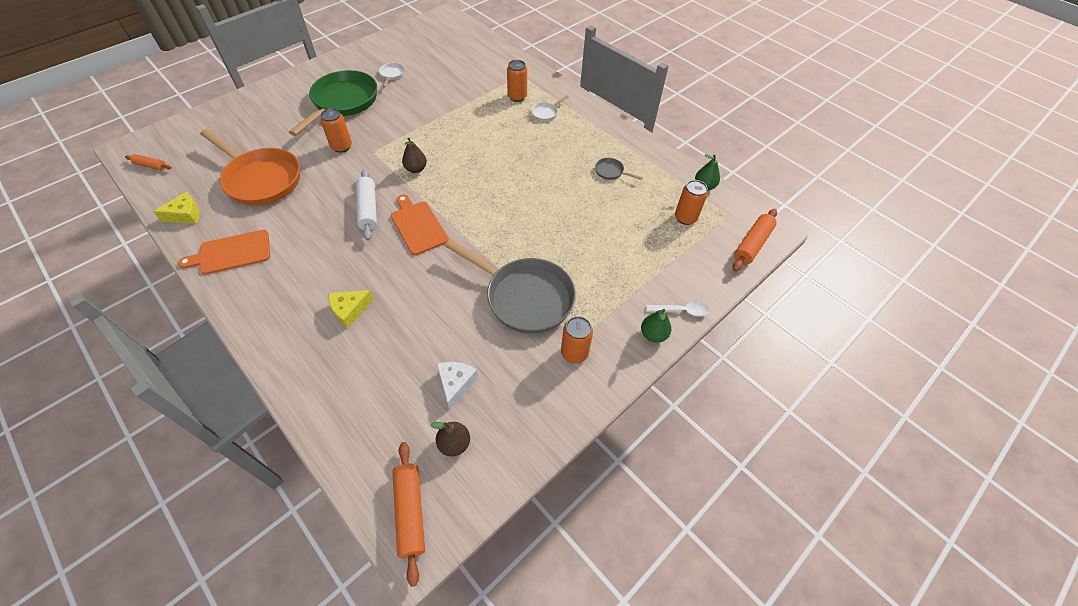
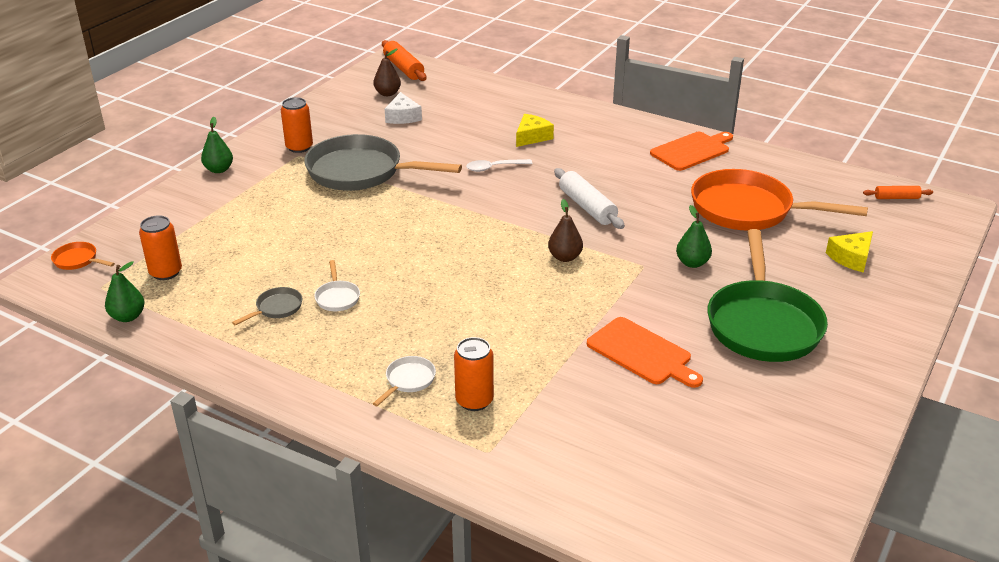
camera: 165 degrees right, 20 degrees down
yellow cheese [153,192,200,224] -> yellow cheese moved to [826,231,873,273]
orange can [320,108,352,153] -> green pear [676,205,712,268]
white pan [379,63,404,87] -> white pan moved to [314,260,360,311]
orange cutting board [391,195,449,255] -> orange cutting board moved to [587,317,703,388]
grey pan [595,158,643,180] -> grey pan turned 60 degrees counterclockwise [232,287,302,325]
white spoon [646,301,710,316] -> white spoon moved to [466,159,533,172]
orange rolling pin [733,209,777,271] -> orange pan [51,242,115,270]

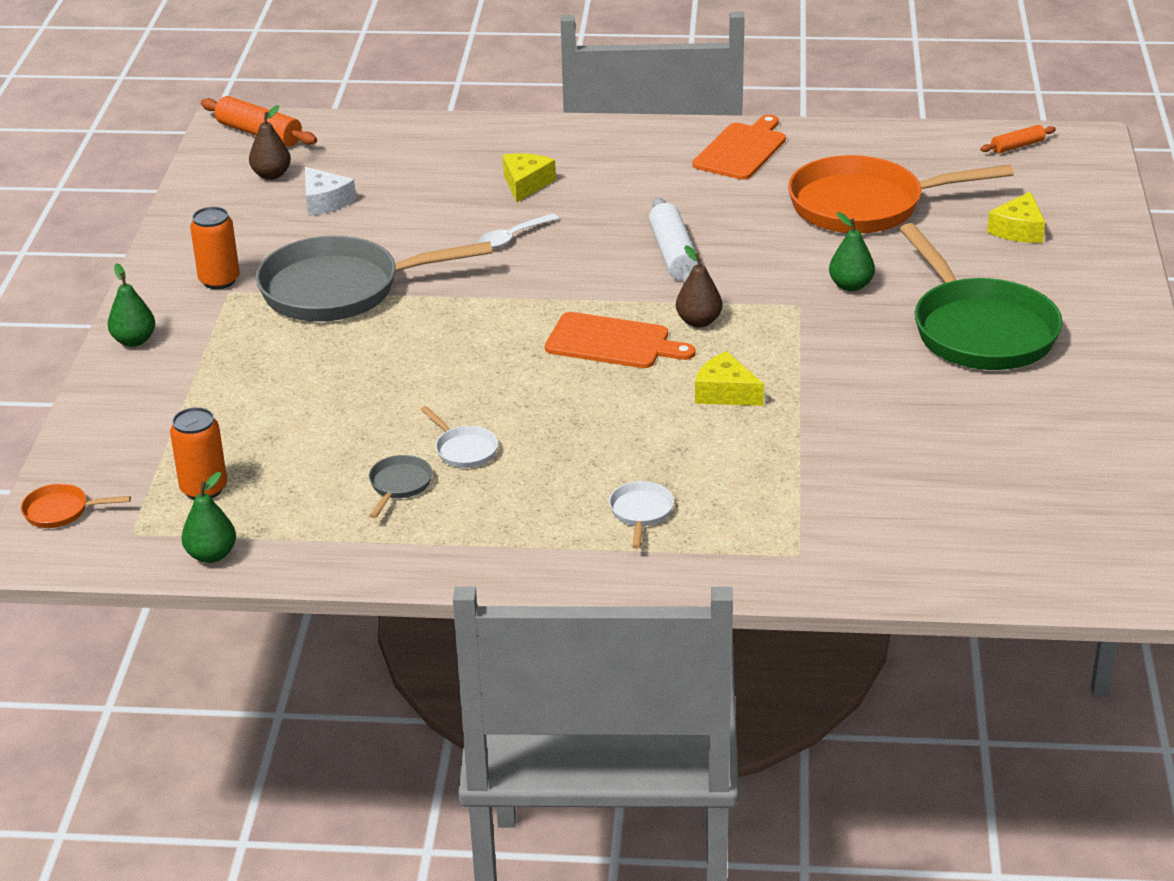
camera: 25 degrees left, 0 degrees up
orange can [454,337,494,411] -> none
white rolling pin [554,168,625,229] -> white rolling pin turned 45 degrees clockwise [649,197,698,283]
orange cutting board [587,317,703,388] -> orange cutting board moved to [545,312,696,368]
none -> yellow cheese [695,351,764,406]

